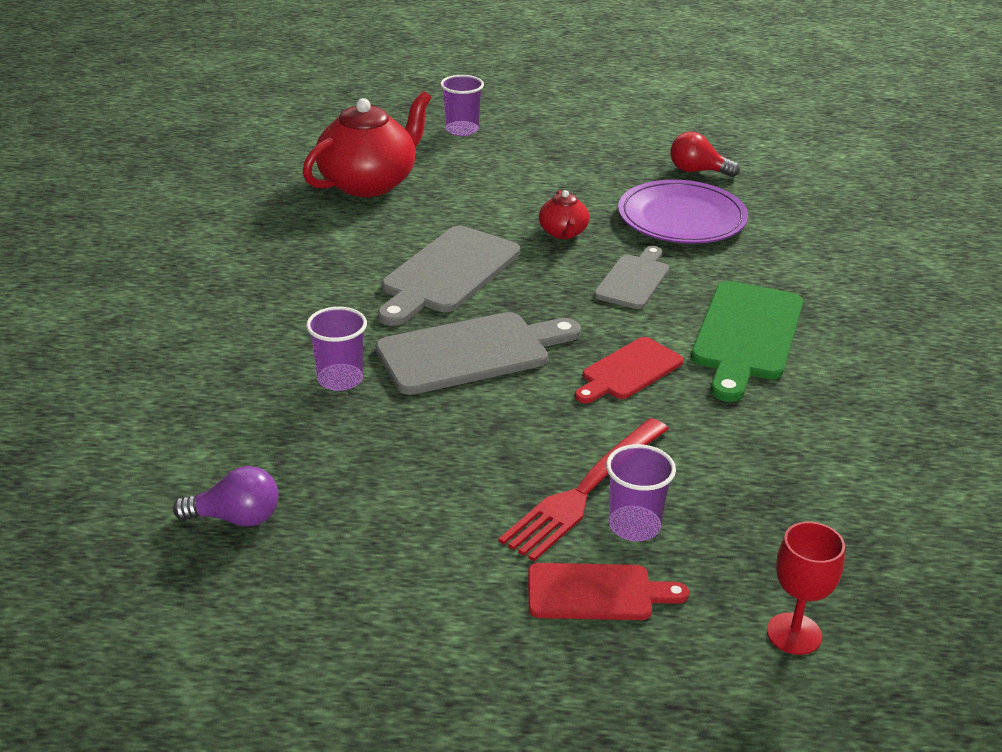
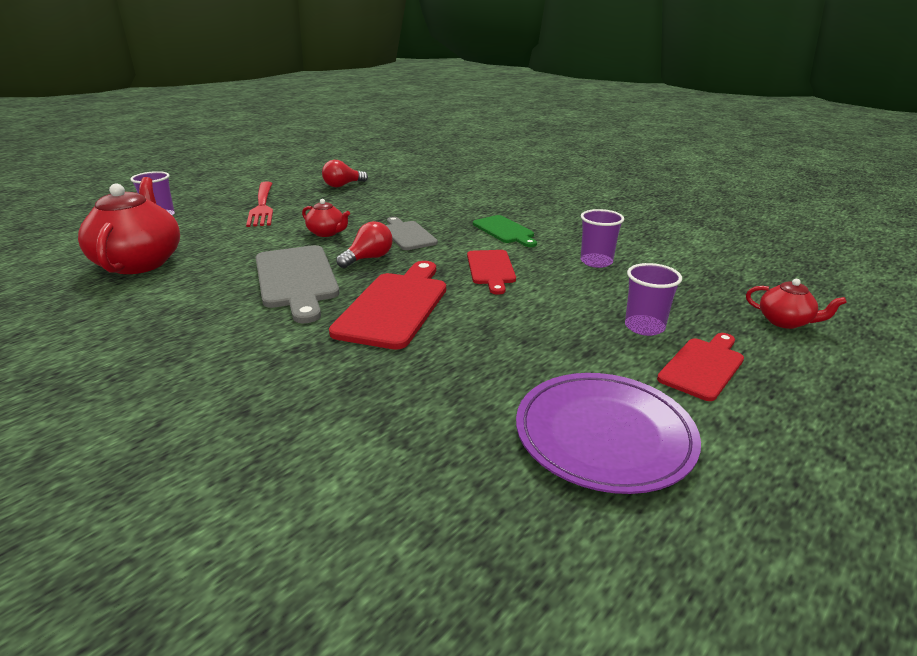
camera: 50 degrees left, 5 degrees down
purple light bulb [173,466,279,527] -> none
purple cup [306,307,367,391] -> purple cup moved to [581,209,624,268]
grey cutting board [376,312,581,395] -> red cutting board [329,261,446,350]
red fork [498,418,669,561] -> red fork moved to [246,181,273,227]
purple plate [618,180,748,244] -> purple plate moved to [516,373,701,494]
green cutting board [691,281,803,402] -> green cutting board [473,215,537,247], size x0.61
red goblet [767,522,845,655] -> red teapot [746,279,847,329]
none -> red light bulb [336,221,393,268]

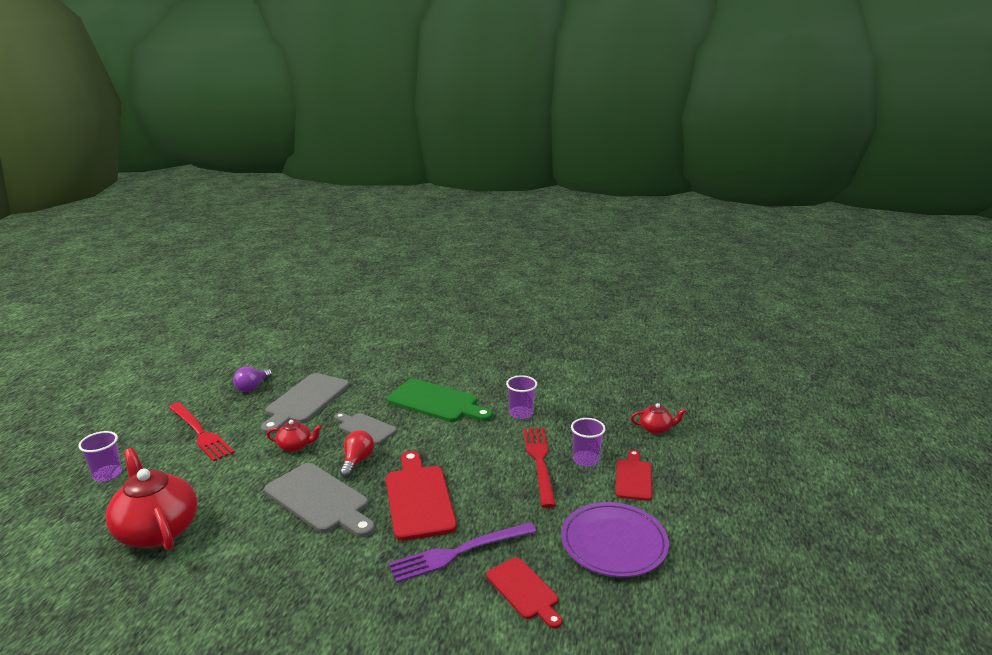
camera: 30 degrees left, 5 degrees down
red light bulb [322,160,368,188] -> purple light bulb [233,367,272,392]
red cutting board [467,250,516,295] -> red cutting board moved to [486,557,562,628]
green cutting board [473,215,537,247] -> green cutting board [387,379,493,422], size x1.63
none -> grey cutting board [261,373,349,434]
none -> purple fork [388,522,537,583]
none -> red fork [523,428,556,508]

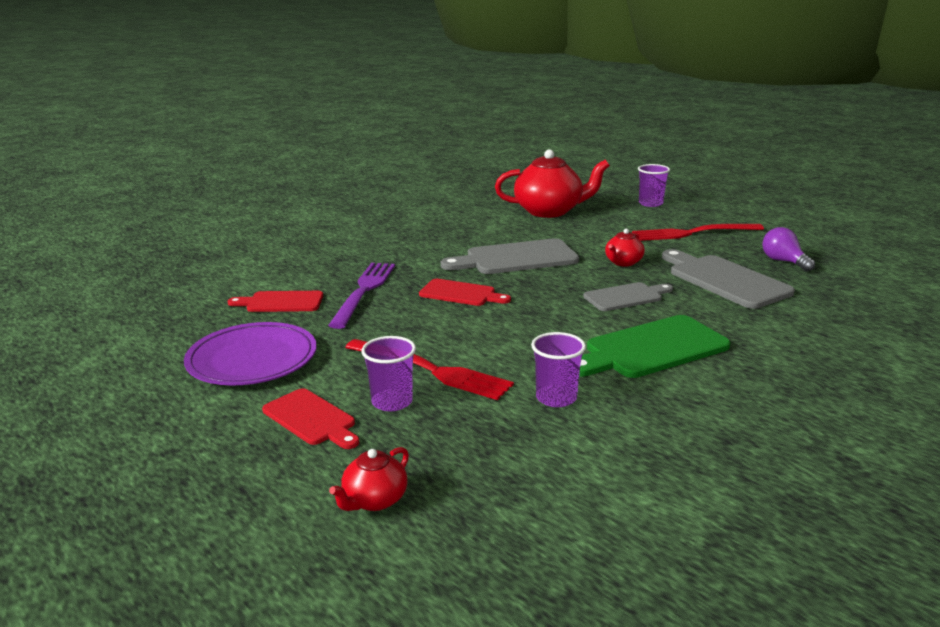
camera: 125 degrees right, 0 degrees up
red light bulb [340,430,374,477] -> none
red cutting board [386,451,457,541] -> red cutting board [419,279,511,306], size x0.61

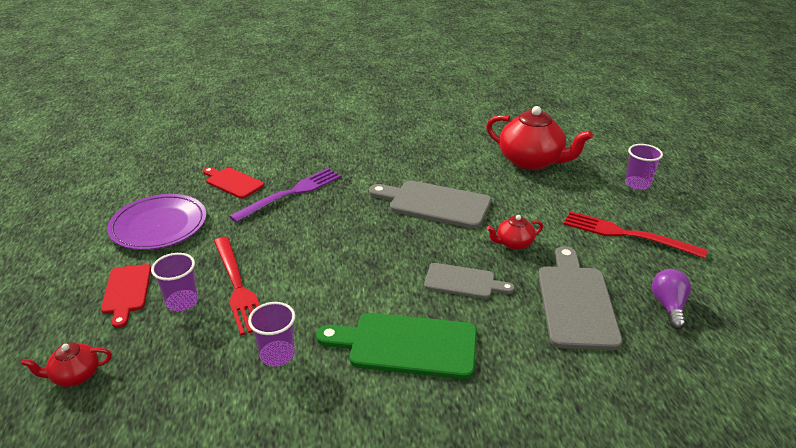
camera: 35 degrees right, 10 degrees up
red cutting board [419,279,511,306] -> none

